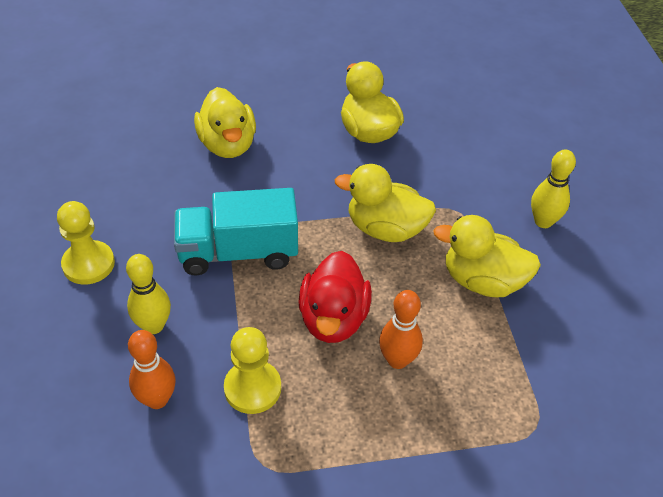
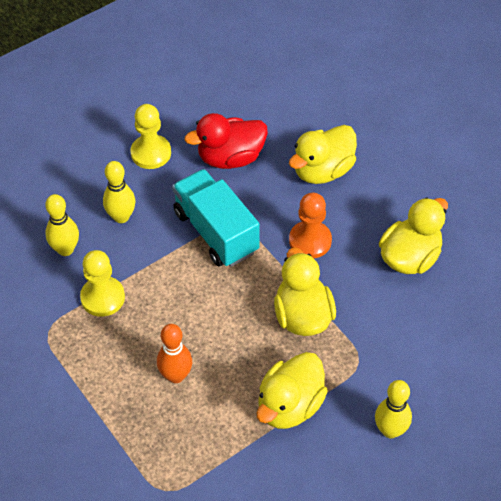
camera: 65 degrees right, 5 degrees up
orange bowling pin [128,330,176,409] -> yellow bowling pin [45,194,79,256]
red duck [298,251,372,343] -> red duck moved to [185,113,268,169]
yellow duck [433,215,541,297] -> yellow duck turned 135 degrees counterclockwise [257,352,328,429]
none -> orange pawn [289,193,332,258]

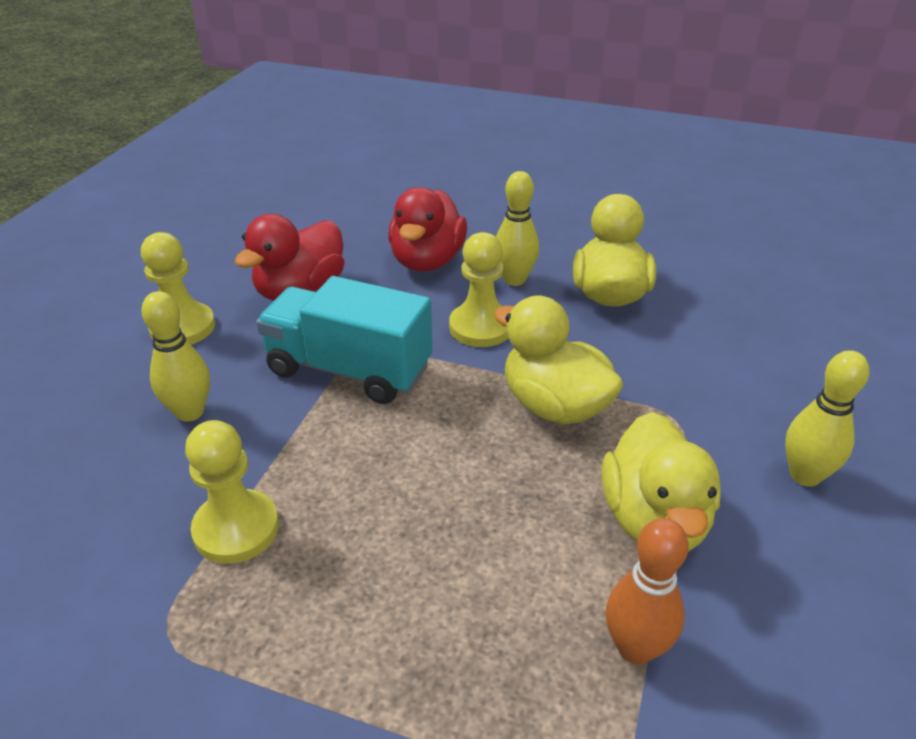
camera: 35 degrees left, 15 degrees down
yellow bowling pin [45,194,79,256] -> yellow bowling pin moved to [496,171,539,286]
orange bowling pin [157,324,192,383] -> orange bowling pin moved to [606,518,689,665]
yellow duck [289,125,357,184] -> red duck [388,187,467,271]
orange pawn [289,193,332,258] -> yellow pawn [449,232,508,347]

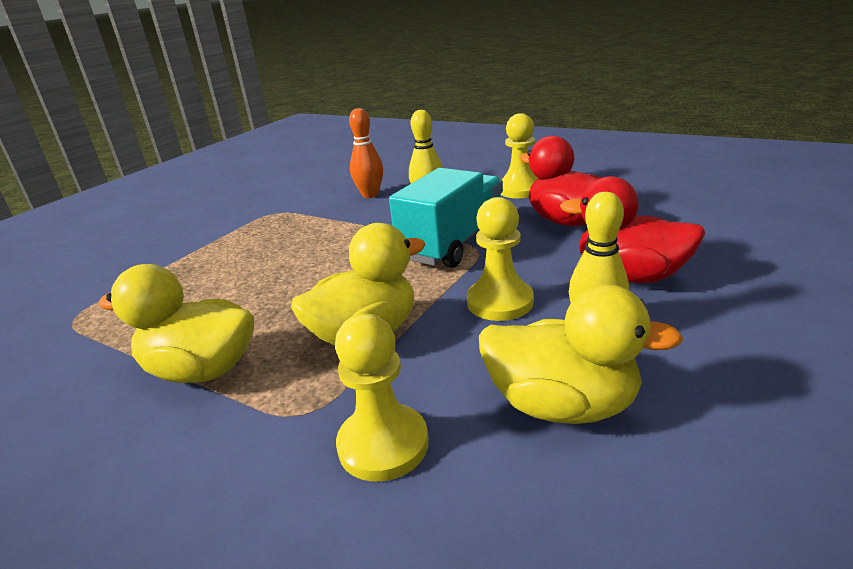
camera: 105 degrees right, 10 degrees down
yellow pawn [185,420,279,564] -> yellow pawn moved to [335,314,429,482]
orange bowling pin [606,518,689,665] -> orange bowling pin moved to [349,108,383,198]
yellow bowling pin [785,350,870,487] -> none

